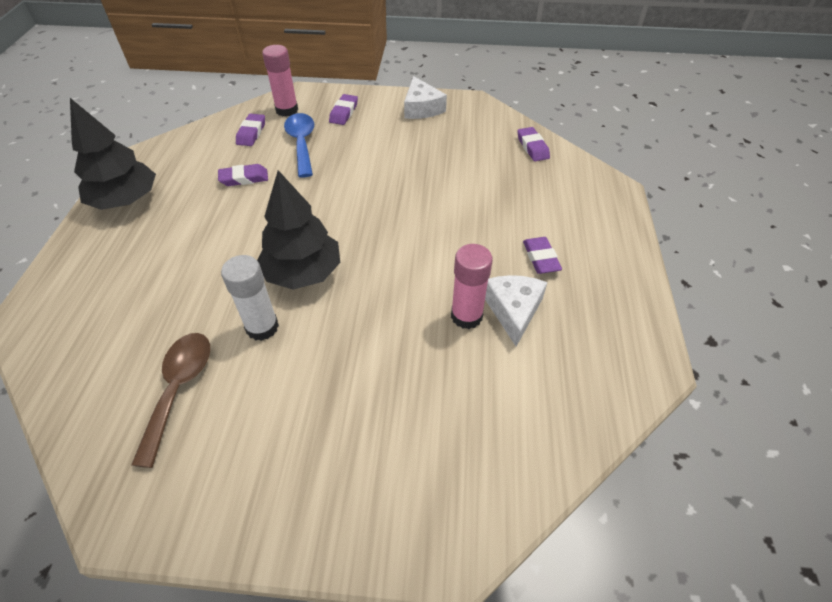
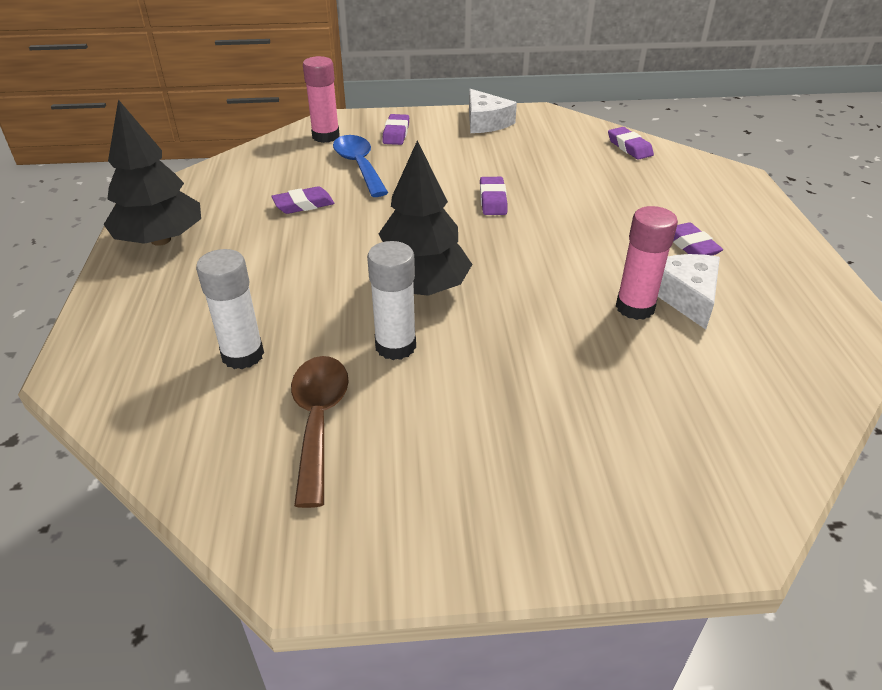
camera: 10 degrees left, 10 degrees down
purple eraser [236,114,265,146] -> purple eraser moved to [480,177,507,215]
none -> white glue stick [196,249,264,369]

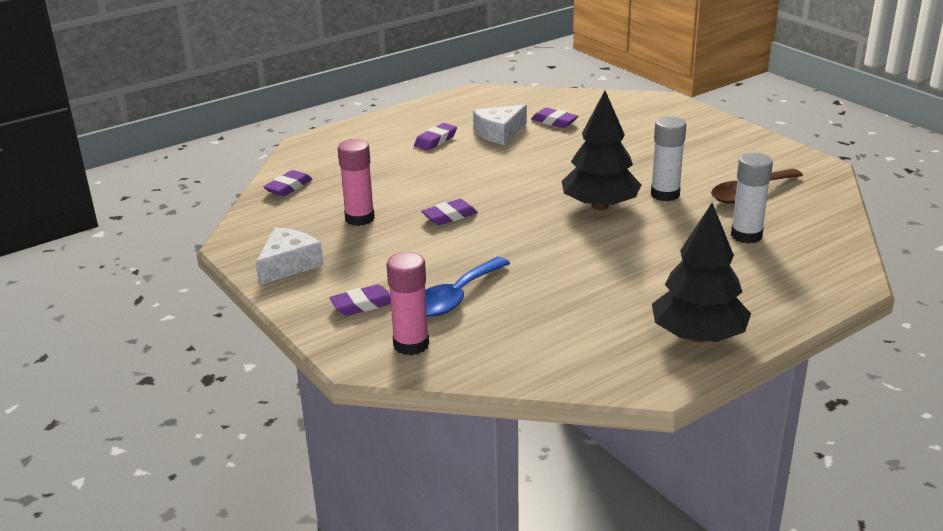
camera: 120 degrees left, 10 degrees down
purple eraser [271,186,334,214] -> purple eraser moved to [531,108,578,128]
pink glue stick [616,206,678,320] -> pink glue stick moved to [338,139,375,226]

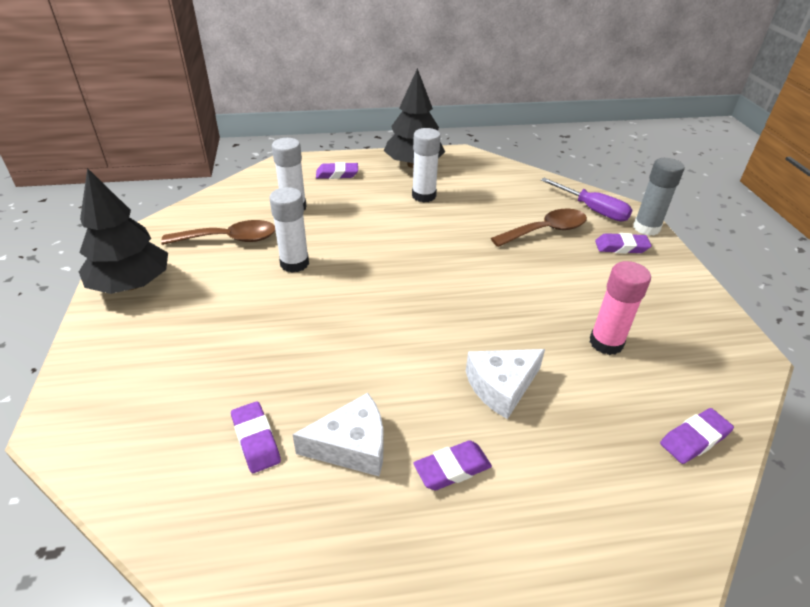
camera: 155 degrees left, 10 degrees up
white cheese [255,227,324,285] -> white cheese moved to [466,349,545,419]
pink glue stick [387,252,429,355] -> purple screwdriver [541,178,632,222]
purple eraser [421,199,478,225] -> purple eraser moved to [316,162,358,179]
blue spoon [425,257,510,316] -> brown spoon [491,209,587,247]
black tree [562,91,641,210] -> black tree moved to [79,168,168,294]
none -> white glue stick [412,128,441,202]
none -> grey glue stick [633,158,685,236]

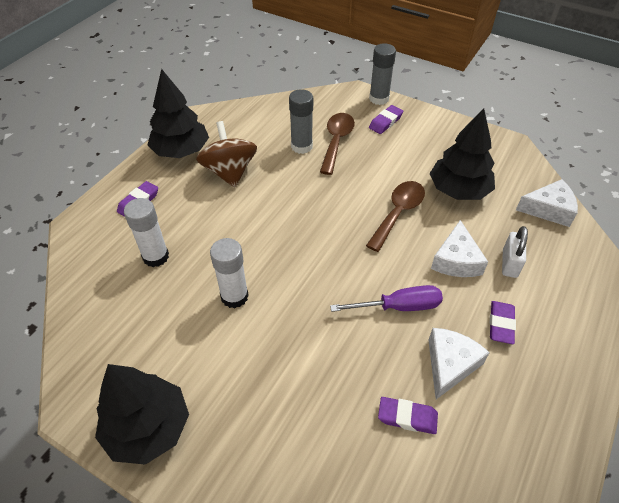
camera: 50 degrees left, 10 degrees up
brown spoon [161,220,275,245] -> brown spoon moved to [366,181,425,252]
white glue stick [412,128,441,202] -> brown spinning top [196,121,257,188]
purple screwdriver [541,178,632,222] -> purple screwdriver moved to [330,285,443,312]
pink glue stick [590,261,651,355] -> black tree [429,108,495,200]
purple eraser [660,408,734,464] -> white cheese [516,179,578,227]
none -> grey glue stick [289,89,313,154]
none -> white padlock [502,226,528,278]

